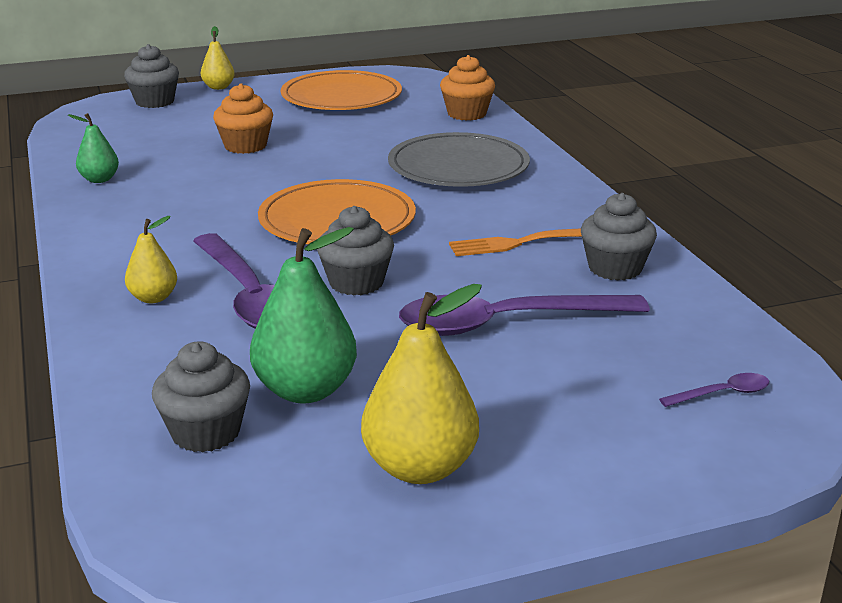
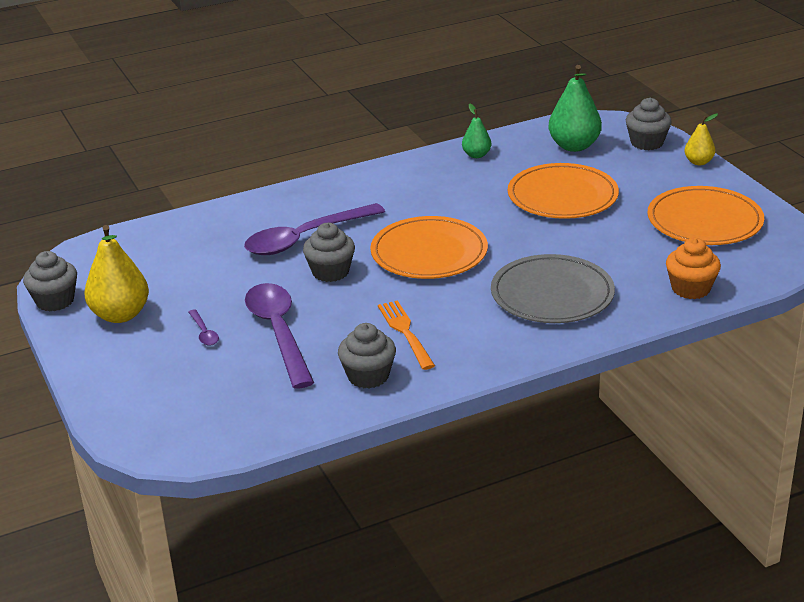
camera: 85 degrees right, 5 degrees up
yellow pear [125,216,177,303] -> none
grey cupcake [152,341,250,452] -> grey cupcake moved to [23,251,77,311]
orange cupcake [213,83,273,154] -> orange plate [508,163,619,219]
green pear [250,227,357,403] -> green pear moved to [548,65,602,152]
purple spoon [659,373,769,407] -> purple spoon moved to [189,309,219,346]

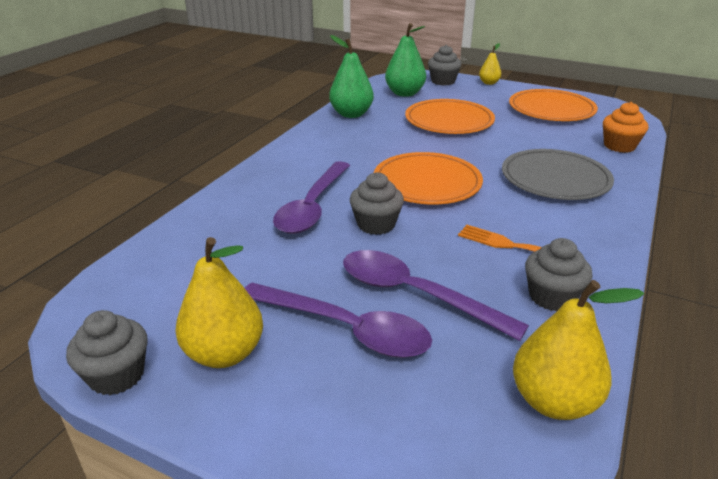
camera: 40 degrees left, 0 degrees up
purple spoon [189,309,219,346] -> purple spoon [245,282,432,358], size x2.41
green pear [462,104,491,158] -> green pear [329,35,374,118], size x1.79
none -> yellow pear [513,280,644,420]

